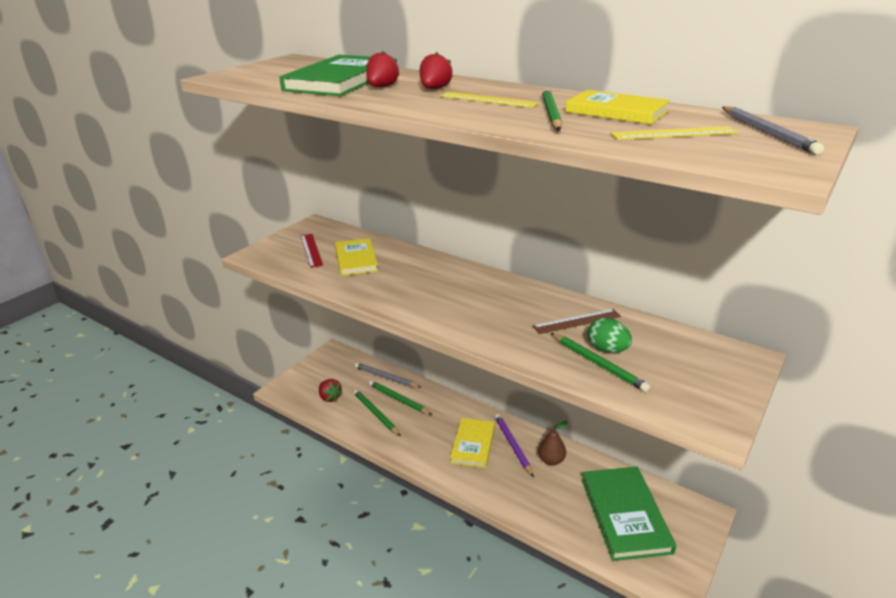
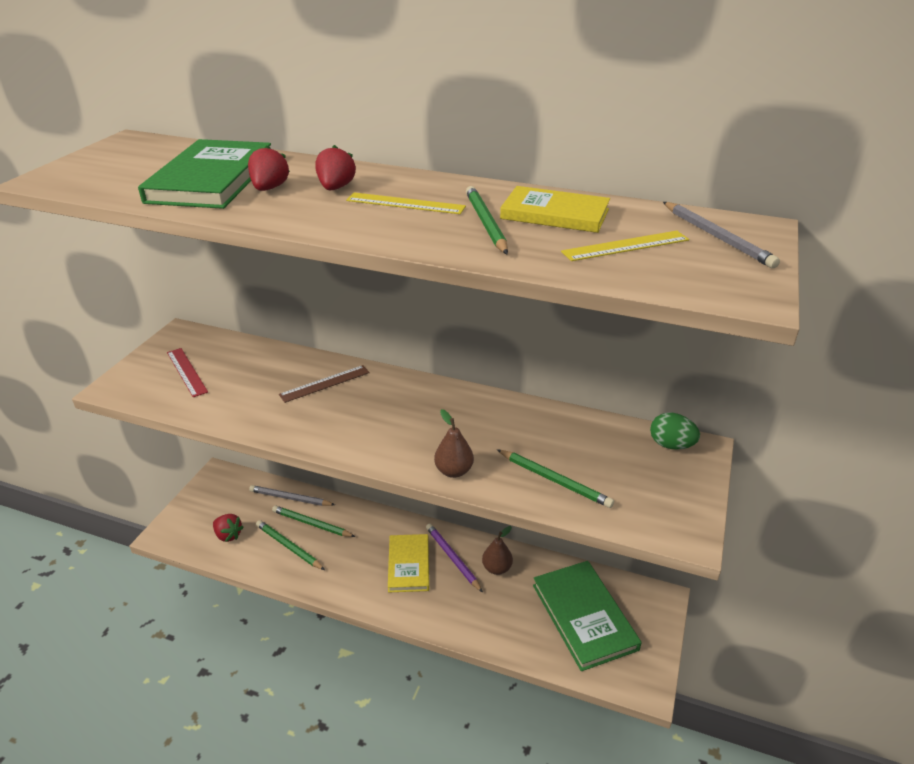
camera: 15 degrees left, 5 degrees up
yellow book [335,238,378,276] -> none
brown ruler [533,309,621,334] -> brown ruler moved to [279,365,370,403]
green egg [588,318,632,353] -> green egg moved to [650,413,700,450]
none -> brown pear [434,409,474,478]

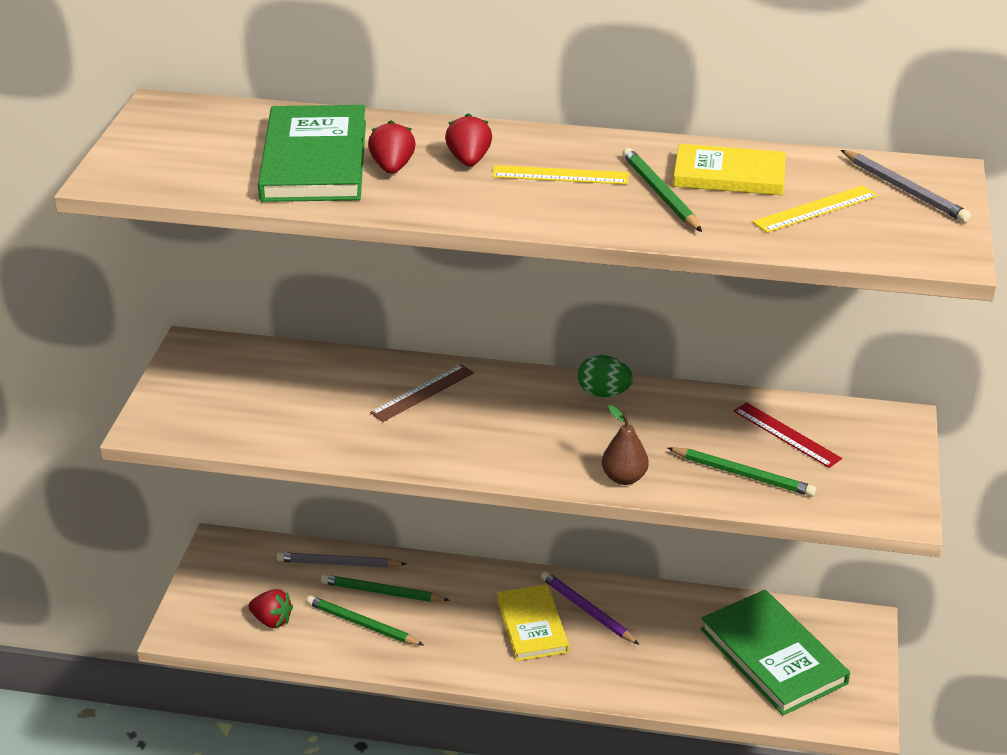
camera: 10 degrees left, 0 degrees up
red ruler [167,348,208,397] -> red ruler moved to [733,402,842,468]
brown pear [482,526,513,575] -> none
green egg [650,413,700,450] -> green egg moved to [578,355,633,397]

